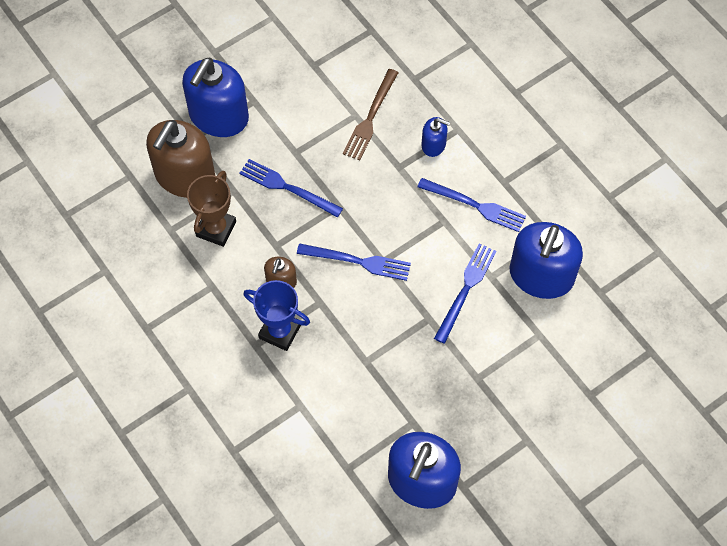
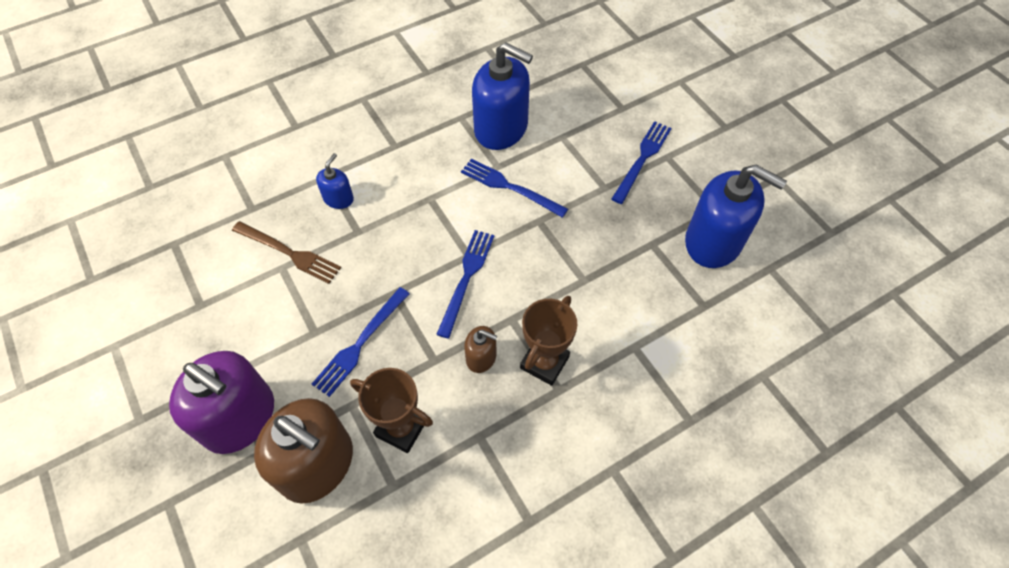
camera: 85 degrees left, 5 degrees down
blue soap dispenser [182,58,249,137] -> purple soap dispenser [169,351,274,454]
blue trophy [243,280,310,351] -> brown trophy [520,296,577,386]
blue fork [417,178,526,232] -> blue fork moved to [612,121,672,204]

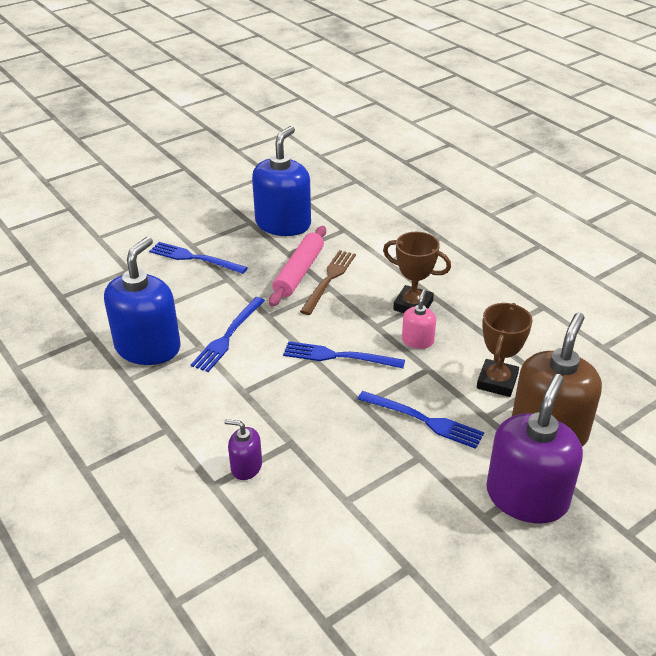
camera: 95 degrees left, 20 degrees down
brown fork [232,221,341,284] -> brown fork moved to [300,250,356,315]
blue soap dispenser [316,153,354,209] -> purple soap dispenser [224,419,262,480]
brown soap dispenser [464,326,497,373] -> pink soap dispenser [402,290,436,349]
none -> pink rolling pin [269,226,326,307]

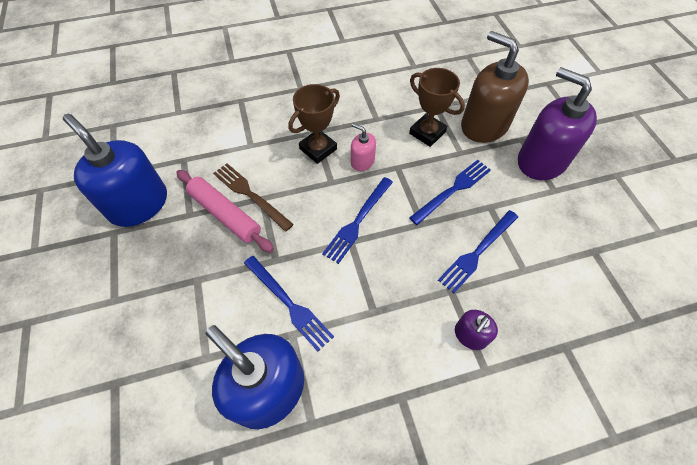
camera: 70 degrees left, 20 degrees up
blue fork [149,242,248,274] -> blue fork moved to [438,210,518,293]

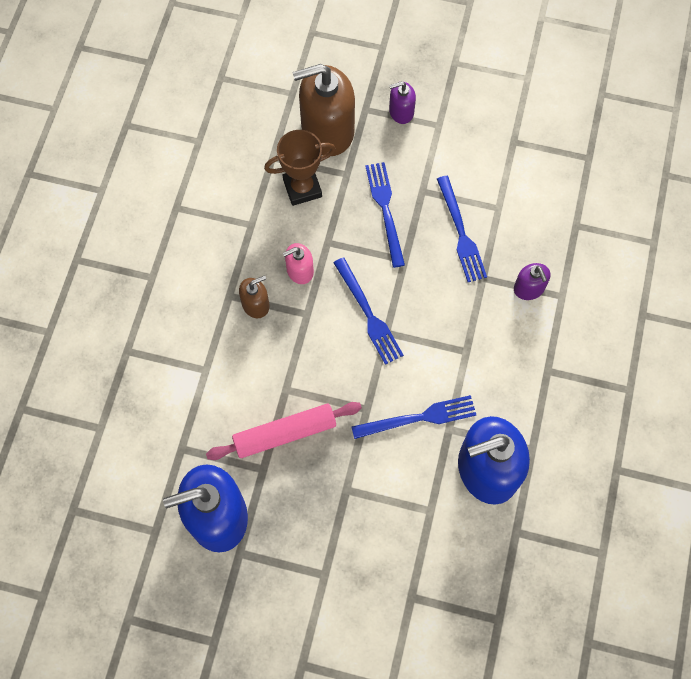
camera: 60 degrees left, 10 degrees up
brown fork [213,163,294,232] -> none
brown trophy [288,84,340,164] -> brown soap dispenser [239,275,269,318]
purple soap dispenser [518,67,597,180] -> purple soap dispenser [389,81,416,124], size x0.47

